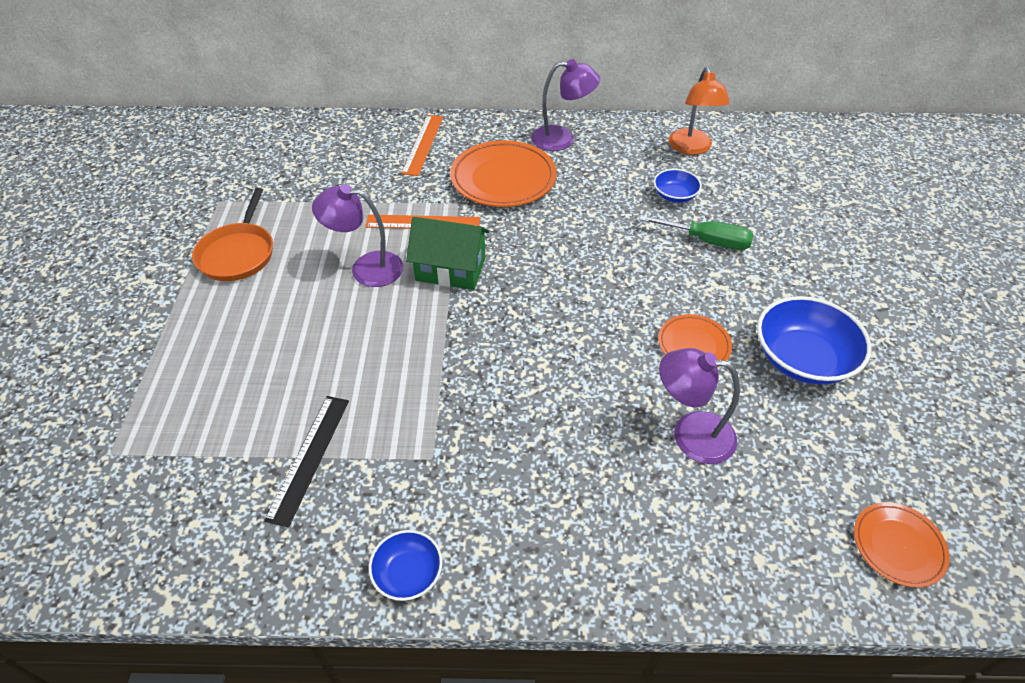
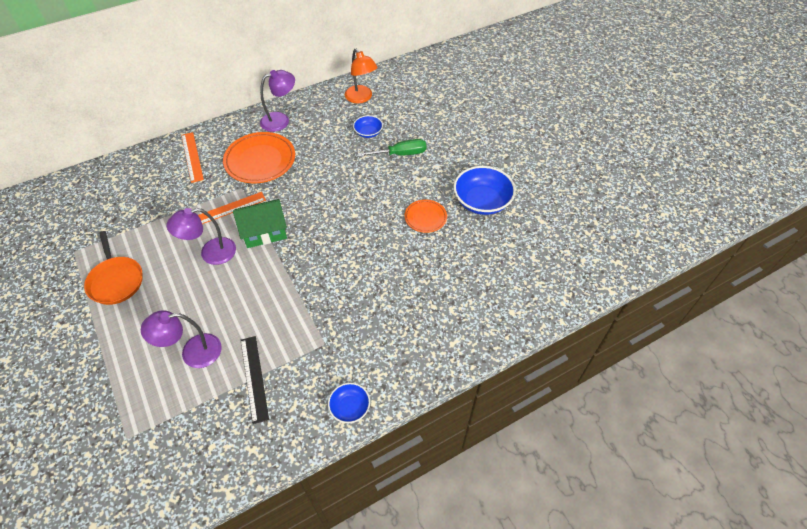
camera: 30 degrees left, 5 degrees up
purple lamp [659,348,740,464] -> purple lamp moved to [141,310,222,368]
orange plate [854,502,950,588] -> none

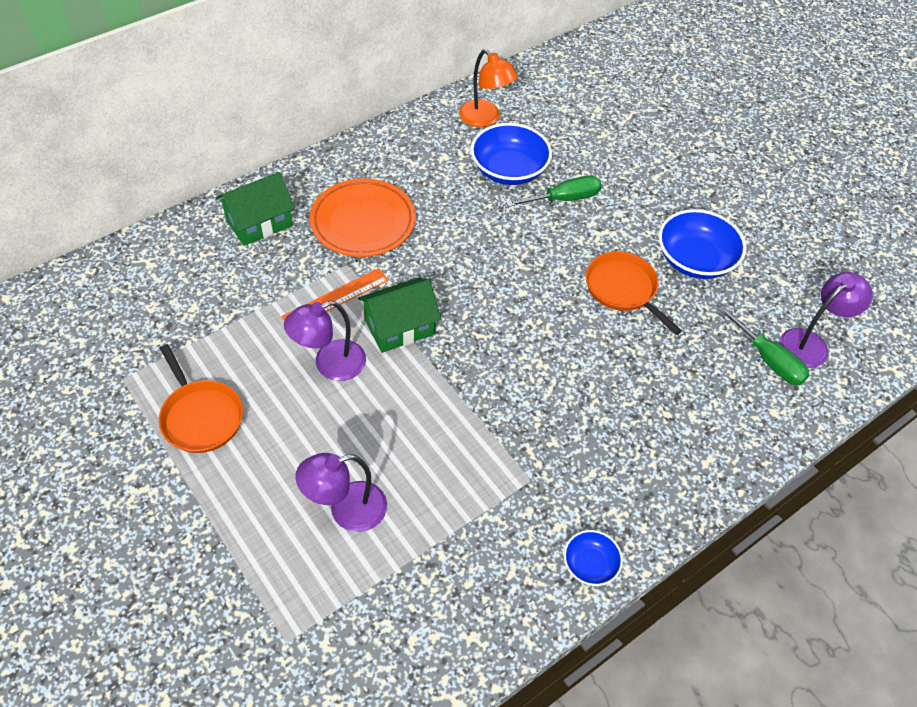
camera: 10 degrees left, 0 degrees up
orange ruler [181,132,204,183] -> green house [216,172,295,246]
black ruler [241,336,269,424] -> none
purple lamp [260,70,295,132] -> purple lamp moved to [779,272,873,368]
blue bowl [353,115,383,138] -> blue bowl [471,123,552,185], size x1.85
orange plate [405,199,447,233] -> orange pan [586,251,682,335]
none -> green screwdriver [718,306,809,385]

